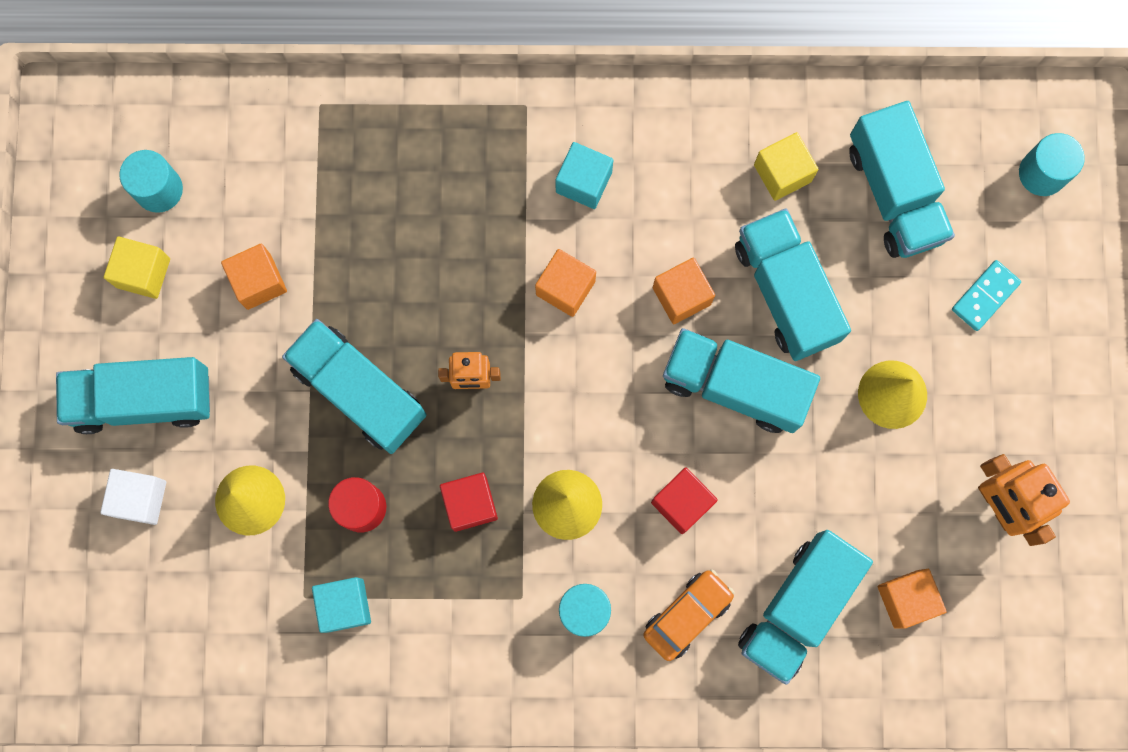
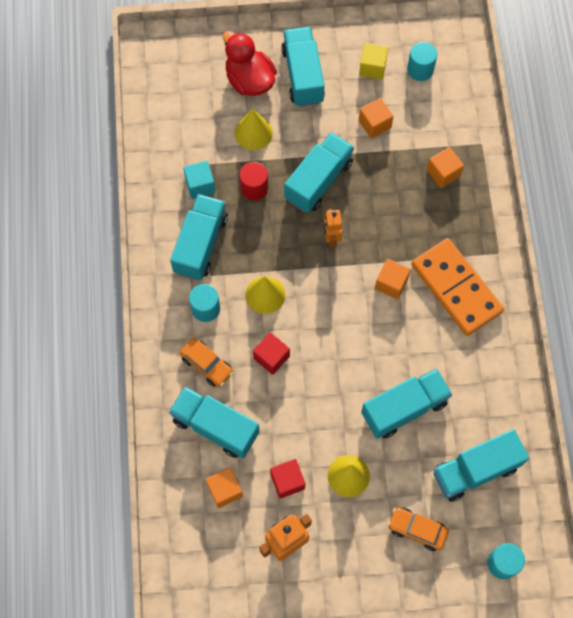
camera: 85 degrees right, 10 degrees down
white cube [100,469,166,525] -> red duck [223,31,277,96]
red cube [440,473,498,532] -> red cube moved to [270,459,305,499]
turquoise cube [555,142,613,209] -> orange domino [411,238,504,336]
orange cube [653,258,715,324] -> orange cube moved to [427,147,464,188]
turquoise truck [663,328,820,433] -> turquoise truck moved to [170,194,228,280]
yellow cube [754,132,819,201] -> none
turquoise domino [952,260,1021,331] -> orange car [388,507,449,551]

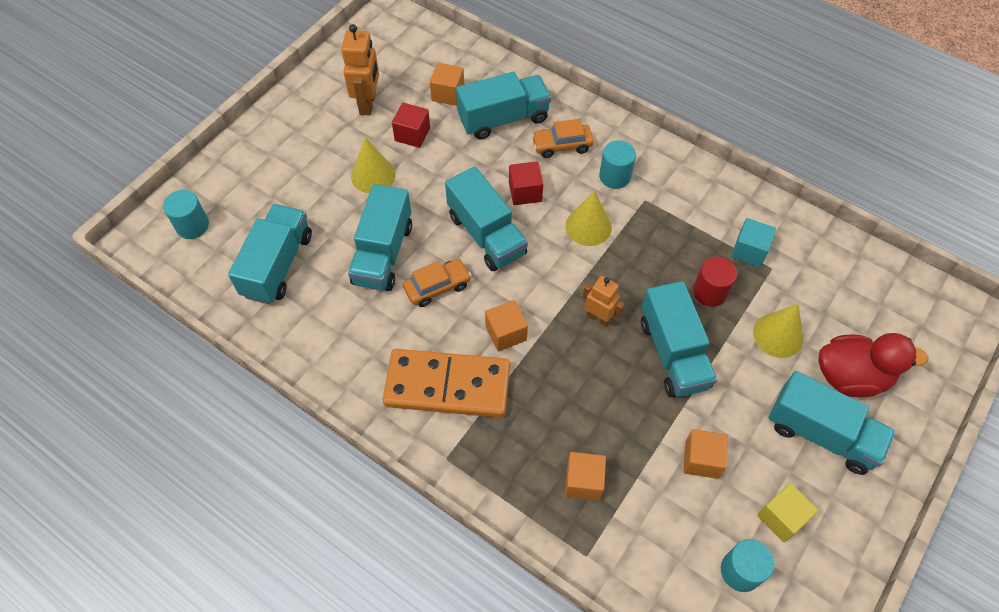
camera: 130 degrees right, 10 degrees down
turquoise truck [170,194,228,280] -> turquoise truck moved to [445,166,528,271]
orange car [388,507,449,551] -> orange car moved to [403,259,472,307]

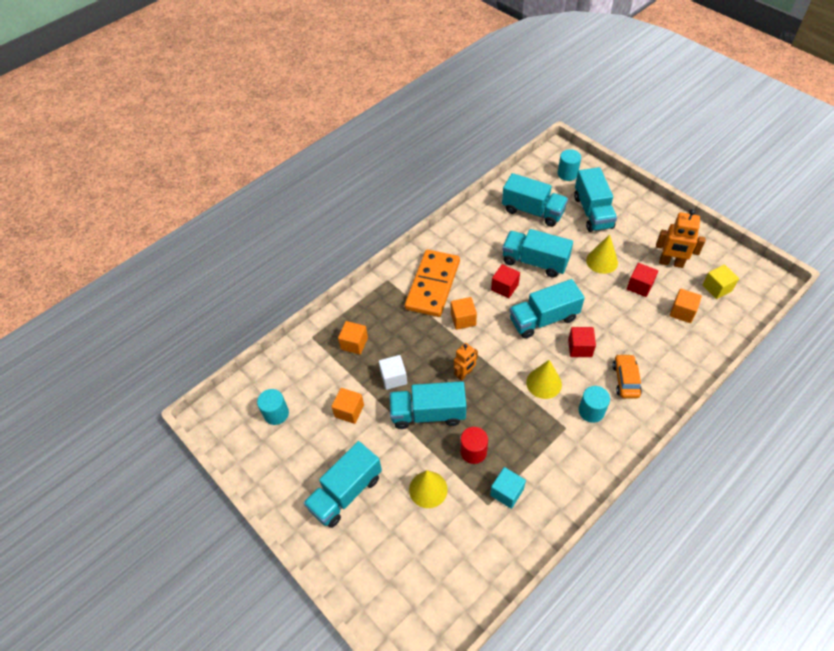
camera: 105 degrees right, 5 degrees down
orange car [403,259,472,307] -> red cube [491,264,520,298]
turquoise truck [456,72,551,140] -> turquoise truck moved to [574,167,617,232]
yellow cube [757,483,818,542] -> yellow cube moved to [702,264,739,299]
red duck [818,333,929,397] -> none
none -> white cube [379,355,407,390]

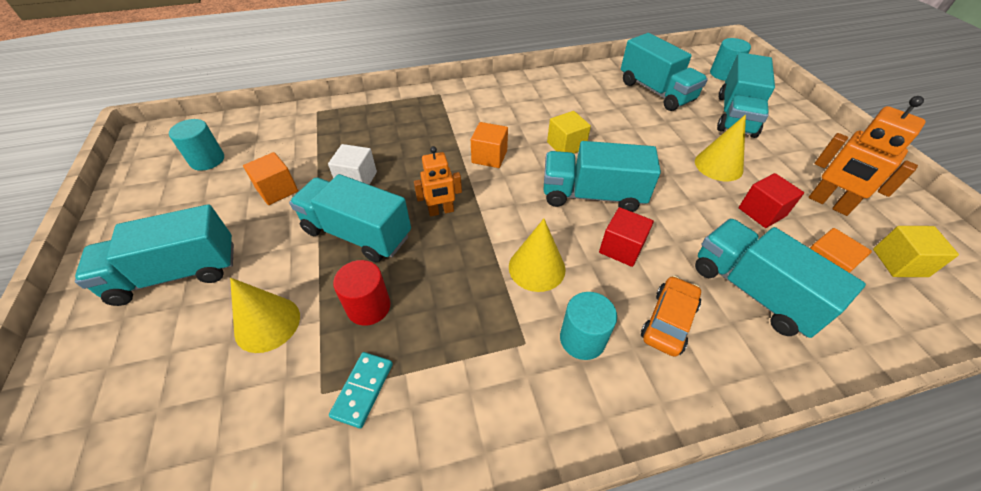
camera: 25 degrees right, 5 degrees down
orange cube [338,321,368,355] -> none
orange domino [405,250,460,317] -> none
turquoise cube [490,467,526,509] -> turquoise domino [329,352,393,428]
red cube [491,264,520,298] -> yellow cube [547,111,591,153]
turquoise truck [502,229,573,278] -> turquoise truck moved to [695,219,866,338]

